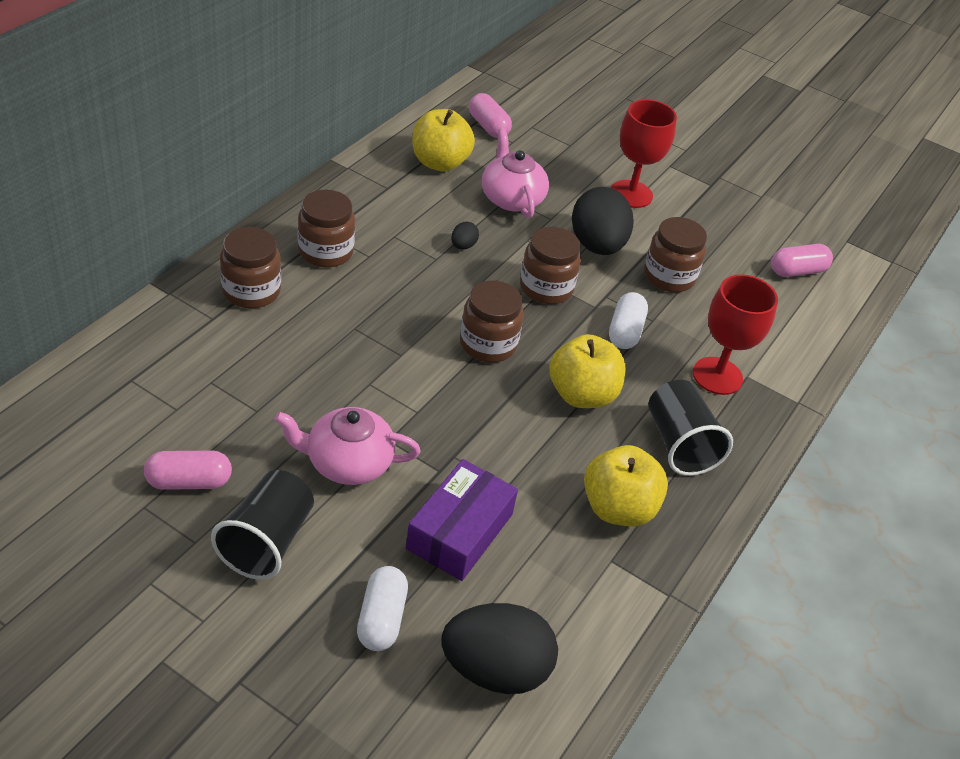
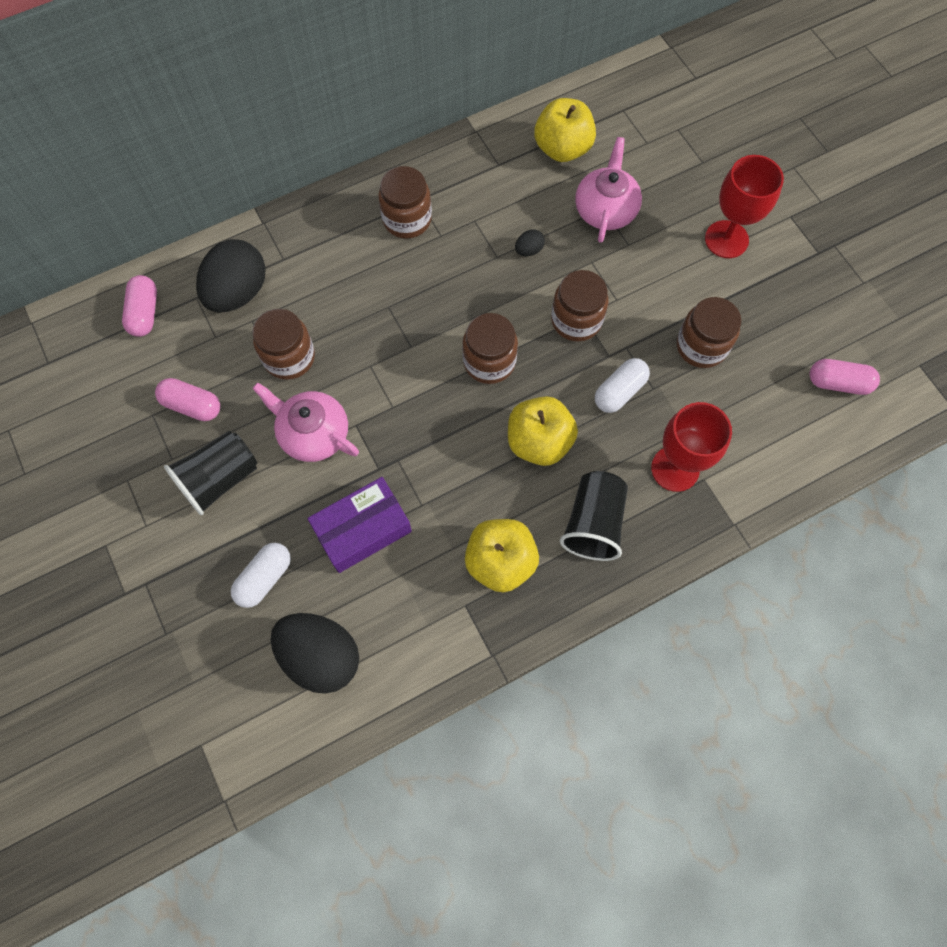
camera: 35 degrees right, 25 degrees up
brown jar [220,227,281,309] -> brown jar moved to [252,309,315,380]
pink capsule [469,93,512,138] -> pink capsule moved to [122,275,157,337]
black egg [572,187,634,255] -> black egg moved to [196,239,266,313]

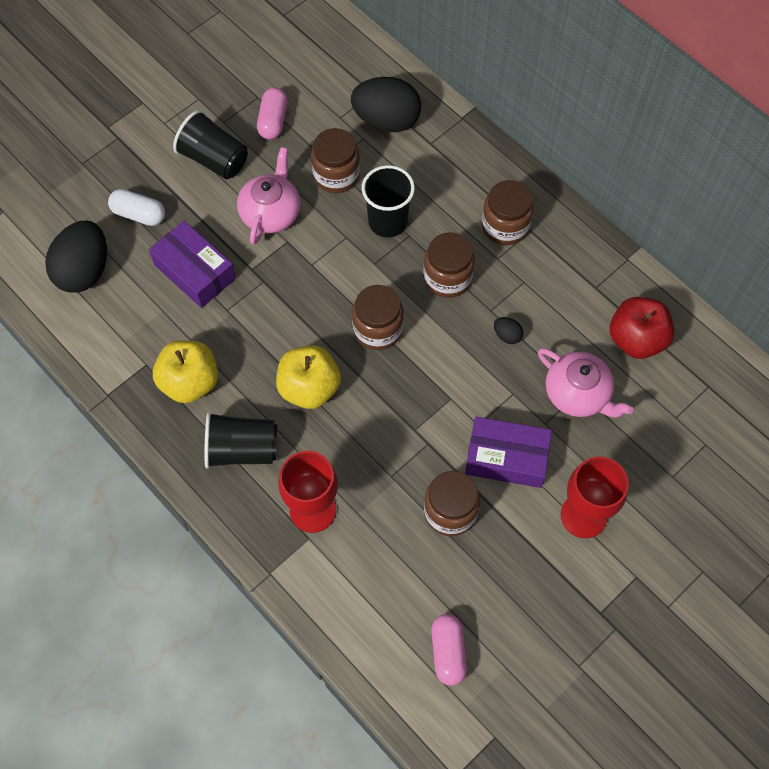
camera: 75 degrees right, 5 degrees down
pink capsule [122,275,157,337] -> none
yellow apple [534,98,596,162] -> red apple [610,297,675,359]
brown jar [551,270,608,342] -> brown jar moved to [424,232,475,298]
pink teapot [575,137,642,243] -> pink teapot turned 45 degrees clockwise [538,348,633,418]
white capsule [595,358,650,413] -> none
none -> black cup [362,165,415,237]
none -> purple box [465,417,552,488]

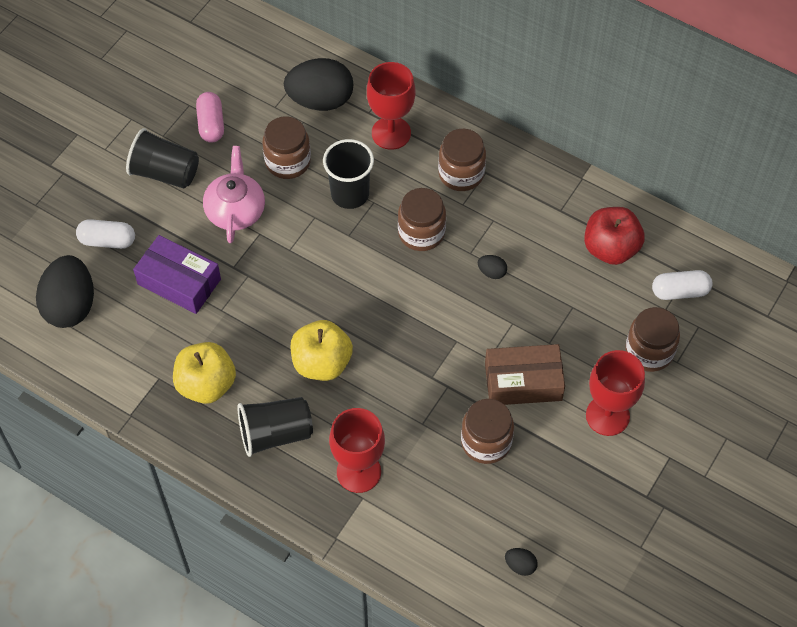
camera: 15 degrees left, 5 degrees down
brown jar [352,285,404,350] -> brown jar moved to [625,307,680,372]
pink capsule [431,614,467,686] -> black egg [505,548,538,576]
purple box [465,417,552,488] -> brown box [485,344,565,405]
pink teapot [538,348,633,418] -> none
none -> red goblet [367,62,416,150]
none -> white capsule [652,270,713,300]

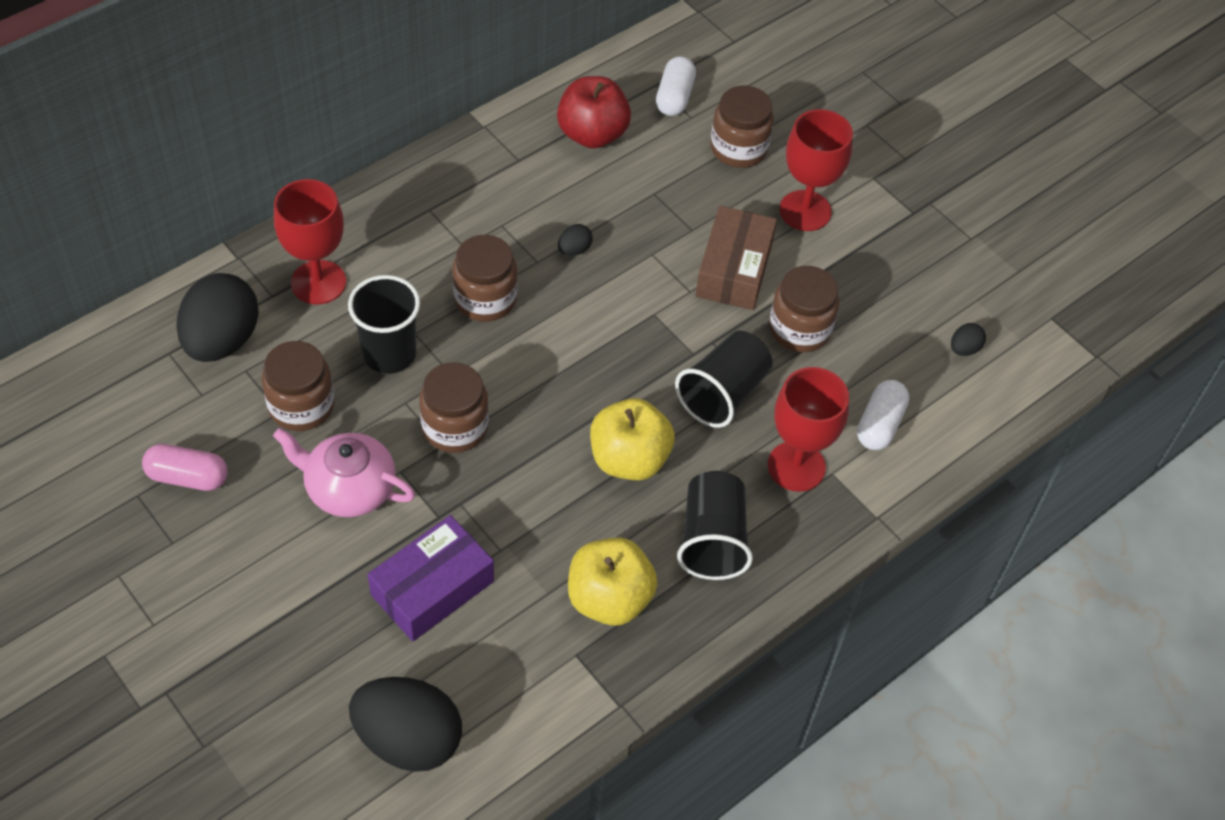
camera: 75 degrees left, 5 degrees down
white capsule [76,219,135,249] -> white capsule moved to [857,380,909,450]
black cup [126,128,199,189] -> black cup moved to [675,331,773,428]
brown jar [438,129,486,191] -> brown jar moved to [419,362,489,453]

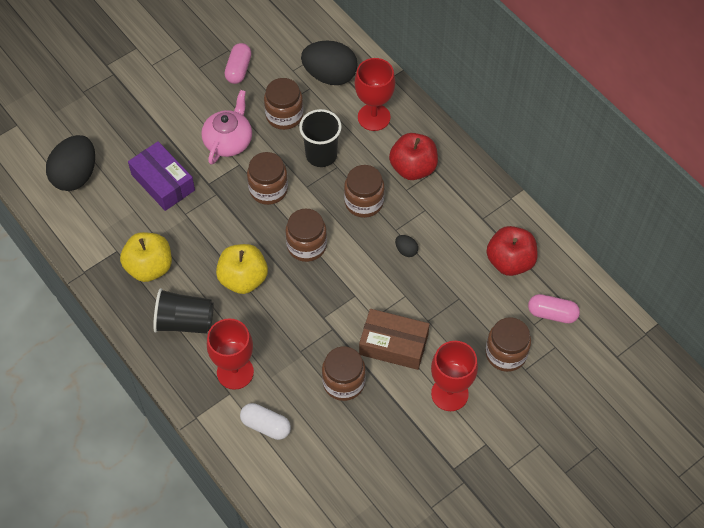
camera: 95 degrees right, 5 degrees up
white capsule [656,56,696,116] -> pink capsule [528,294,580,323]
black cup [675,331,773,428] -> none
black egg [951,323,986,356] -> none
none -> brown jar [285,209,327,262]
none -> red apple [389,133,438,180]

